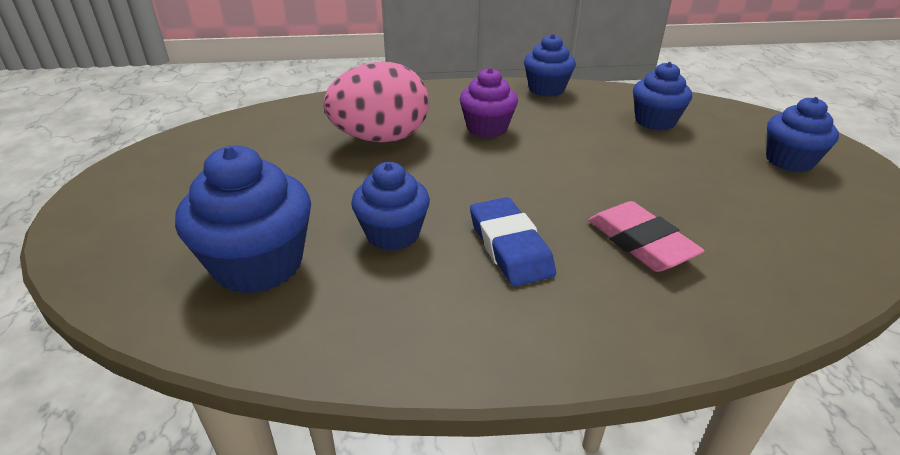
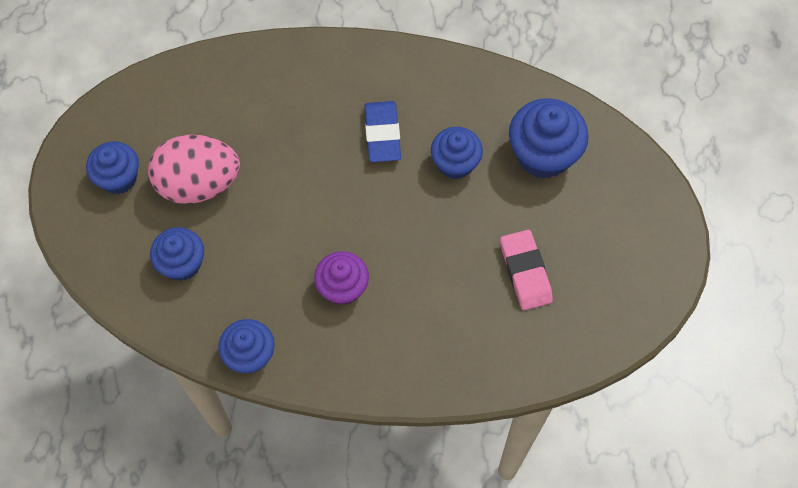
camera: 165 degrees left, 30 degrees up
pink egg [323,62,429,142] -> pink egg moved to [148,135,240,204]
pink eraser [589,201,705,272] -> pink eraser moved to [500,230,553,310]

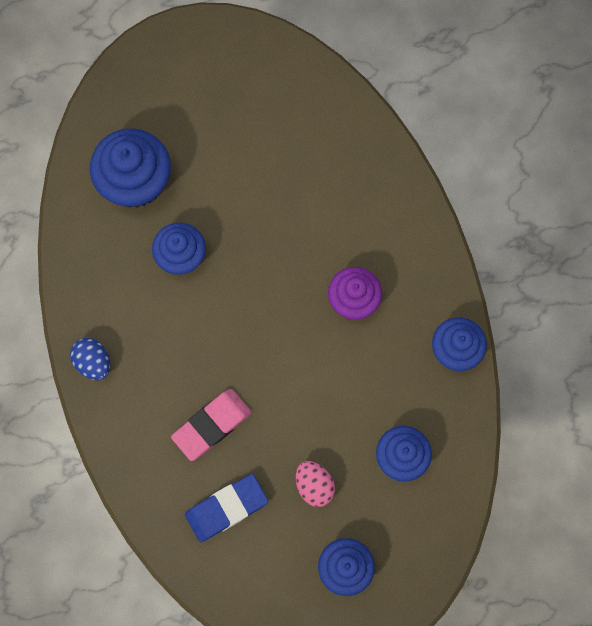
camera: 115 degrees left, 10 degrees up
pink egg [148,135,240,204] -> pink egg [296,461,335,507], size x0.50
blue eraser [364,101,401,162] -> blue eraser moved to [185,474,268,542]
pink eraser [500,230,553,310] -> pink eraser moved to [171,389,251,461]
none -> blue egg [70,338,110,380]

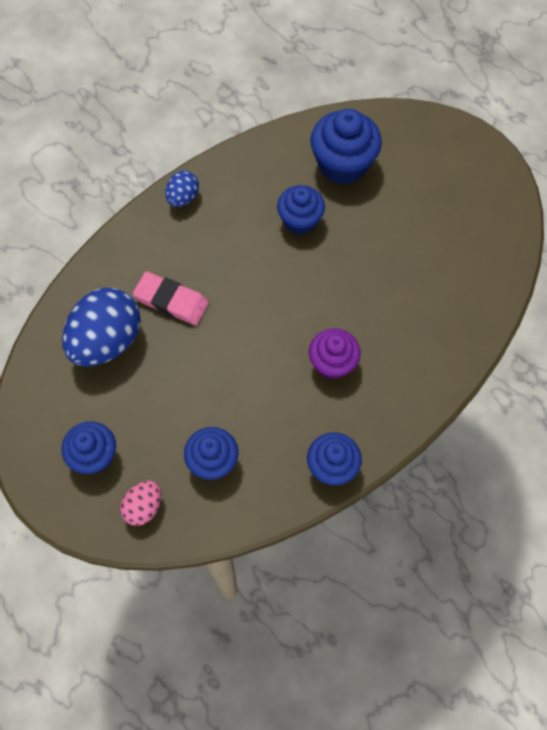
camera: 65 degrees right, 10 degrees down
blue eraser [185,474,268,542] -> blue egg [62,288,141,367]
pink egg [296,461,335,507] -> pink egg moved to [120,481,161,526]

